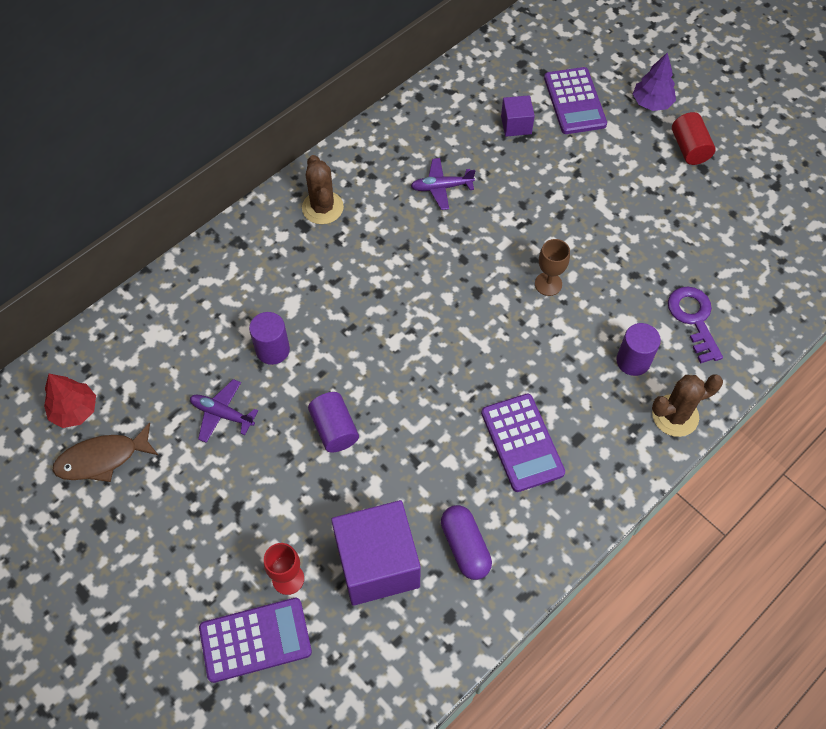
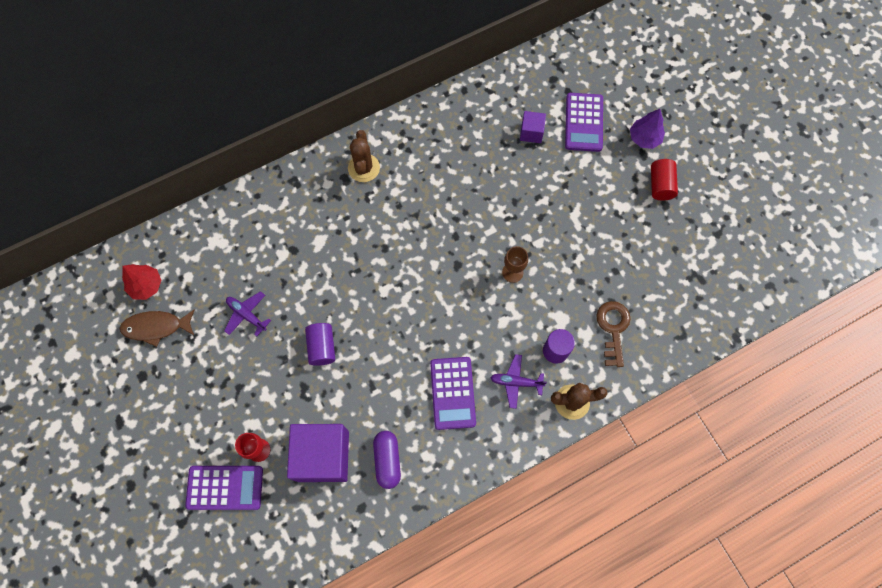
camera: 15 degrees right, 10 degrees up
purple cylinder [249,312,290,365] -> none
purple plane [411,158,475,210] -> purple plane moved to [490,354,547,409]
purple key [668,287,723,364] -> brown key [596,301,631,367]

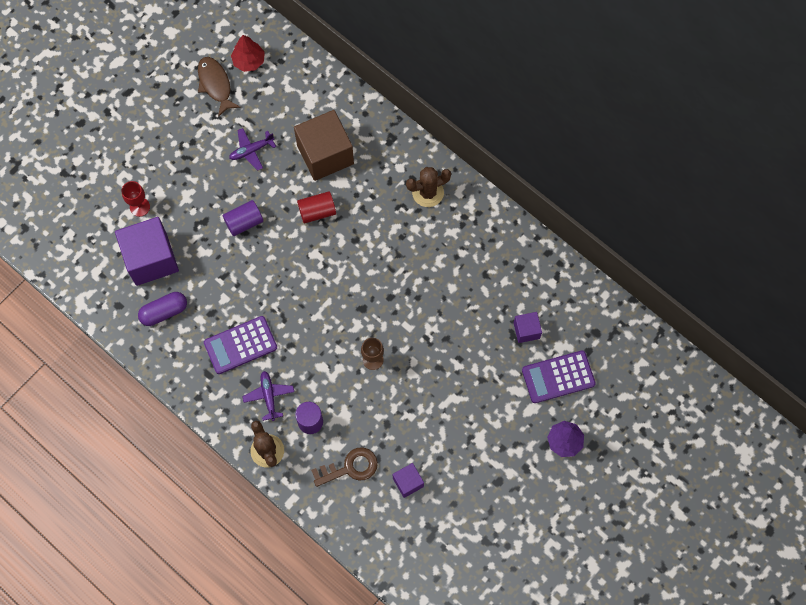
camera: 70 degrees right, 0 degrees up
purple calculator [185,466,263,510] -> none
purple plane [224,291,271,336] -> purple plane turned 135 degrees counterclockwise [229,128,276,170]
red cylinder [651,159,678,201] -> red cylinder moved to [297,191,336,223]
none -> brown cube [294,110,354,181]
none -> purple cube [393,463,424,498]

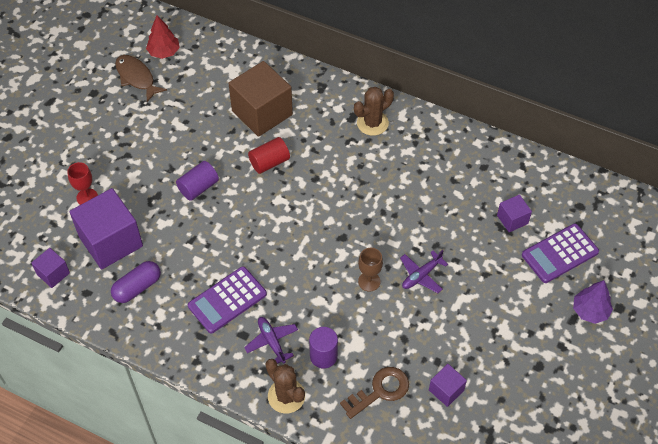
camera: 15 degrees left, 15 degrees down
purple plane [229,128,276,170] -> purple plane moved to [400,250,448,293]
none -> purple cube [31,248,70,288]

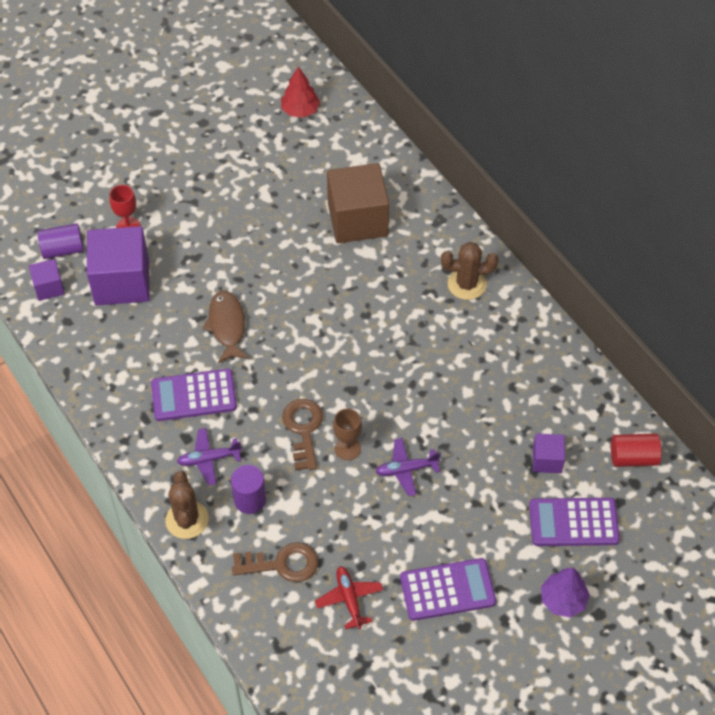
camera: 30 degrees right, 0 degrees up
purple capsule [111,261,161,303] -> none
brown fish [115,55,167,102] -> brown fish moved to [203,290,249,363]
purple cylinder [176,161,219,201] -> purple cylinder moved to [37,223,84,259]
purple plane [244,317,298,364] -> purple plane turned 105 degrees counterclockwise [177,428,242,485]
red cylinder [248,137,290,174] -> red cylinder moved to [611,434,662,467]
purple cube [429,364,467,407] -> red plane [315,566,383,629]
none -> brown key [282,399,323,471]
none -> purple calculator [400,558,496,621]

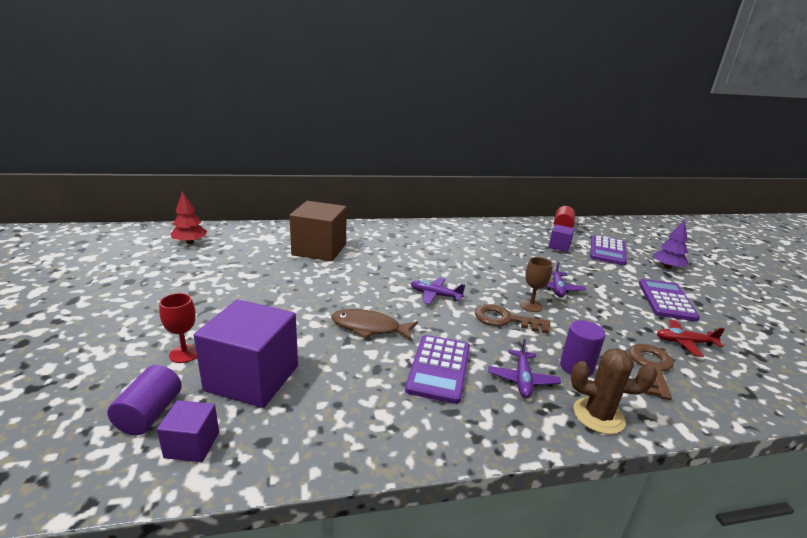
camera: 70 degrees left, 30 degrees down
brown cactus [441,242,499,300] -> none
none -> purple plane [411,277,465,304]

